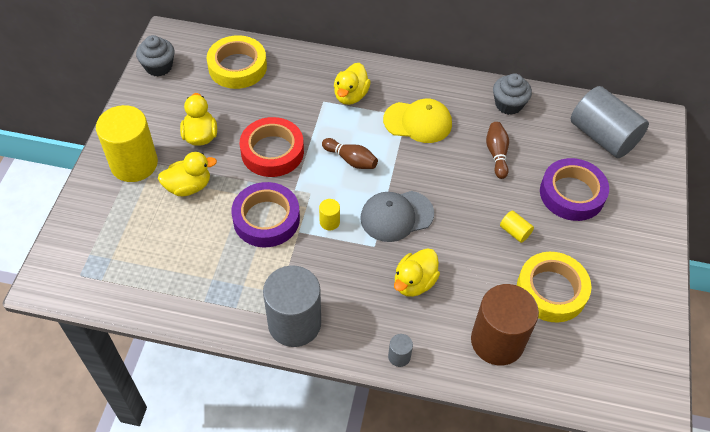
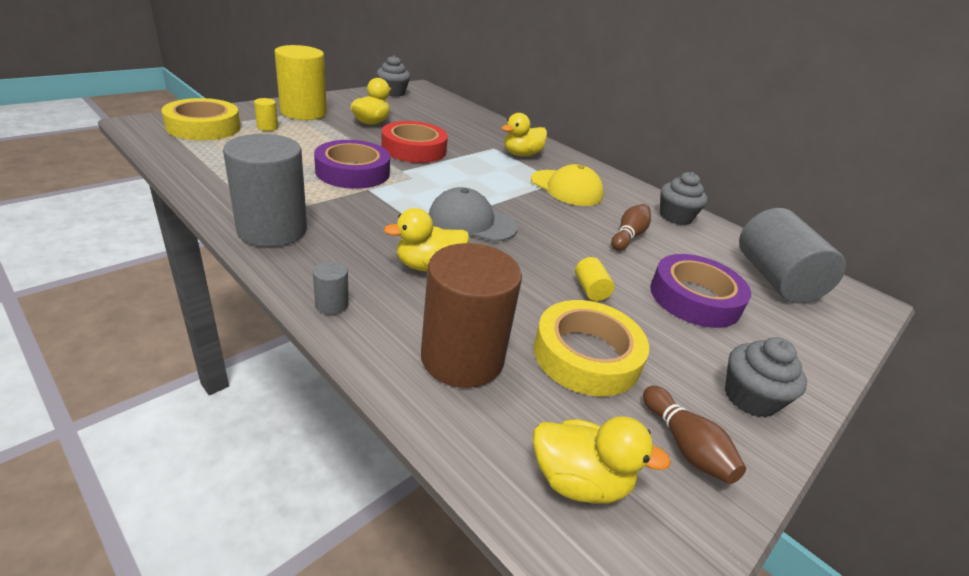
camera: 30 degrees right, 20 degrees down
yellow duck [158,152,217,196] -> yellow duck moved to [533,416,671,504]
yellow tape [207,35,267,89] -> yellow tape moved to [161,98,241,140]
yellow cylinder [319,199,340,230] -> yellow cylinder moved to [254,98,278,131]
brown bowling pin [322,138,378,169] -> brown bowling pin moved to [643,386,746,484]
none -> grey cupcake [725,337,807,418]

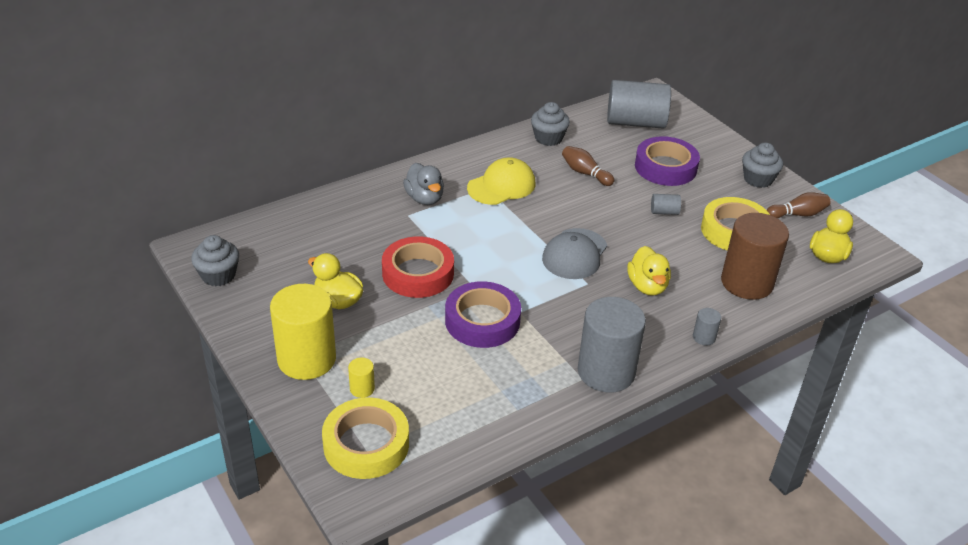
camera: 75 degrees left, 5 degrees up
yellow duck [502,113,547,156] -> grey duck [403,163,444,205]
yellow cylinder [575,257,614,301] -> grey cylinder [651,194,681,215]

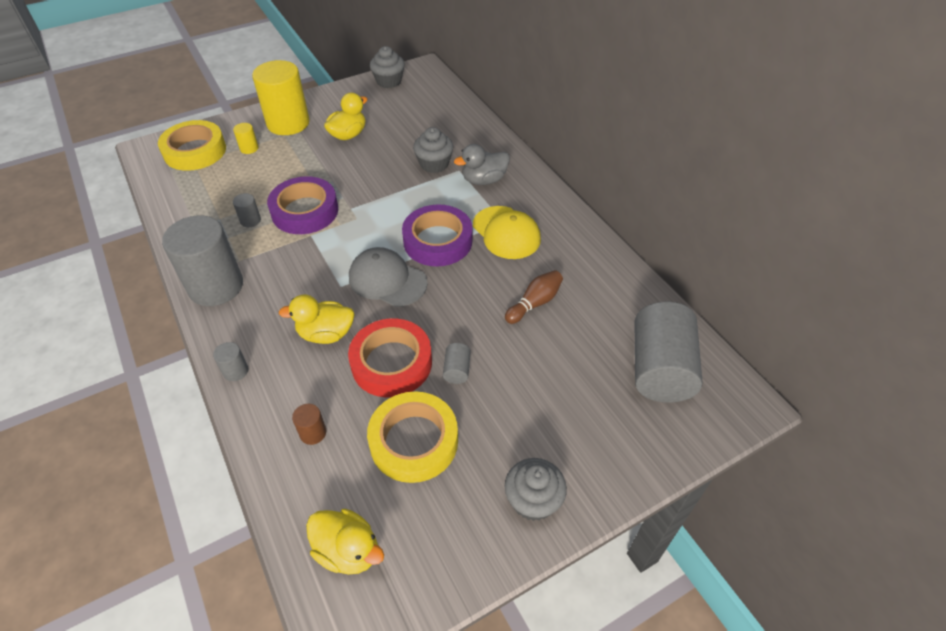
camera: 95 degrees right, 10 degrees up
red tape [382,237,454,298] -> red tape moved to [348,318,432,397]
grey cupcake [531,102,570,146] -> grey cupcake moved to [413,127,453,173]
purple tape [635,136,700,186] -> purple tape moved to [402,204,472,266]
brown cylinder [721,213,789,300] -> brown cylinder [292,404,326,445], size x0.41
brown bowling pin [767,192,831,218] -> none
none -> grey cylinder [233,193,261,227]

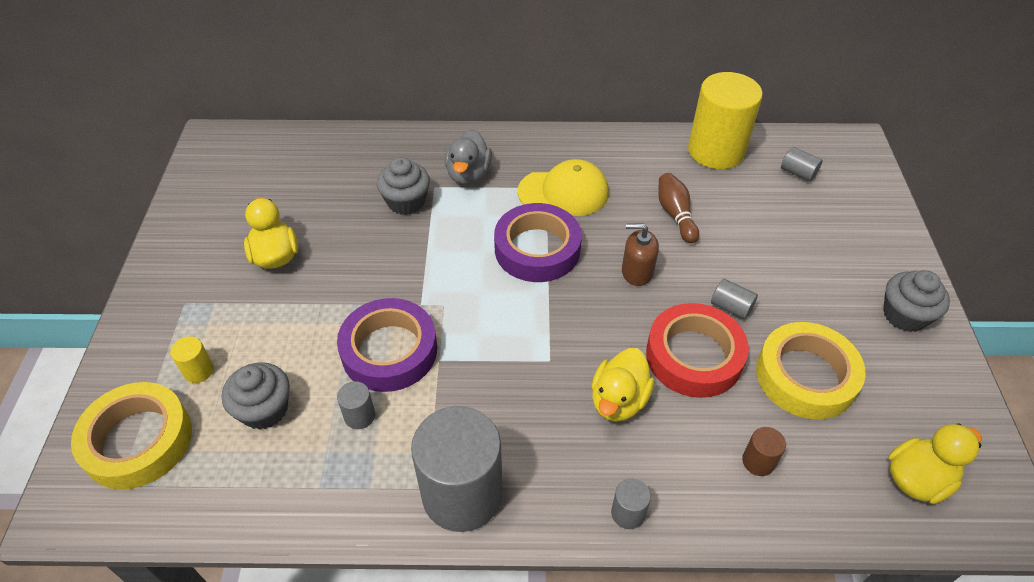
camera: 60 degrees left, 0 degrees up
yellow cylinder [252,60,310,135] -> yellow cylinder moved to [688,72,763,169]
grey cap [349,247,428,307] -> none
grey cupcake [370,46,405,88] -> grey cupcake moved to [222,362,290,430]
grey cylinder [634,301,702,403] -> grey cylinder [781,147,823,182], size x0.41
none -> brown soap dispenser [622,223,659,286]

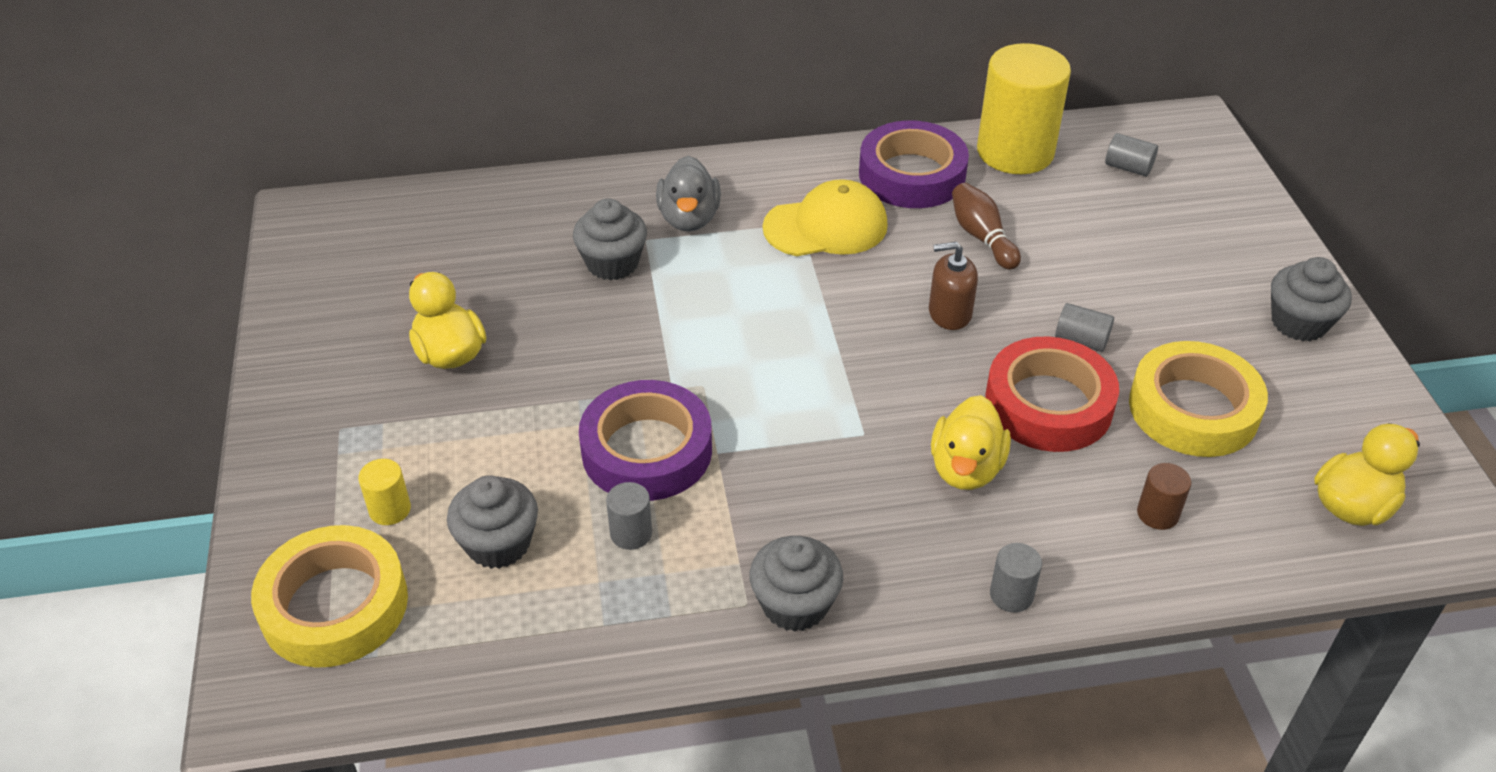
camera: 10 degrees left, 5 degrees down
grey cylinder [411,406,503,532] -> grey cupcake [750,536,843,632]
purple tape [494,203,582,282] -> purple tape moved to [859,120,969,208]

